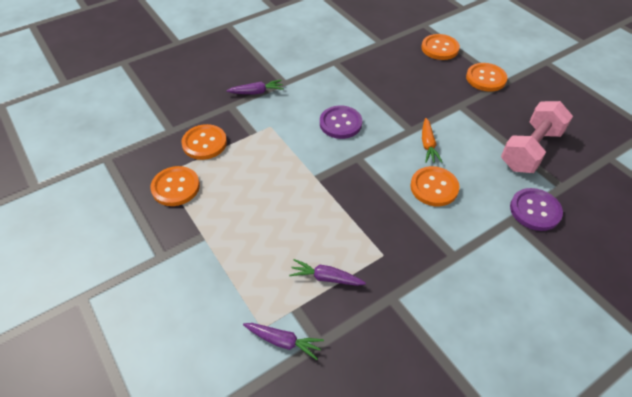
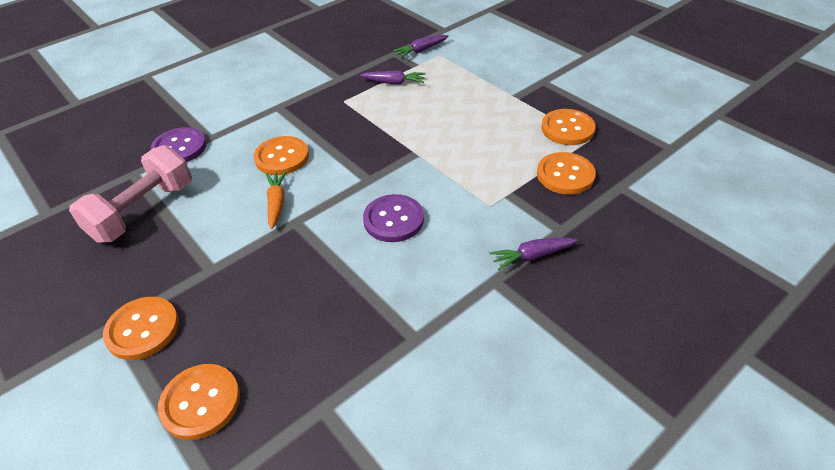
camera: 175 degrees right, 5 degrees down
purple carrot [243,323,324,360] -> purple carrot turned 45 degrees counterclockwise [393,35,448,58]

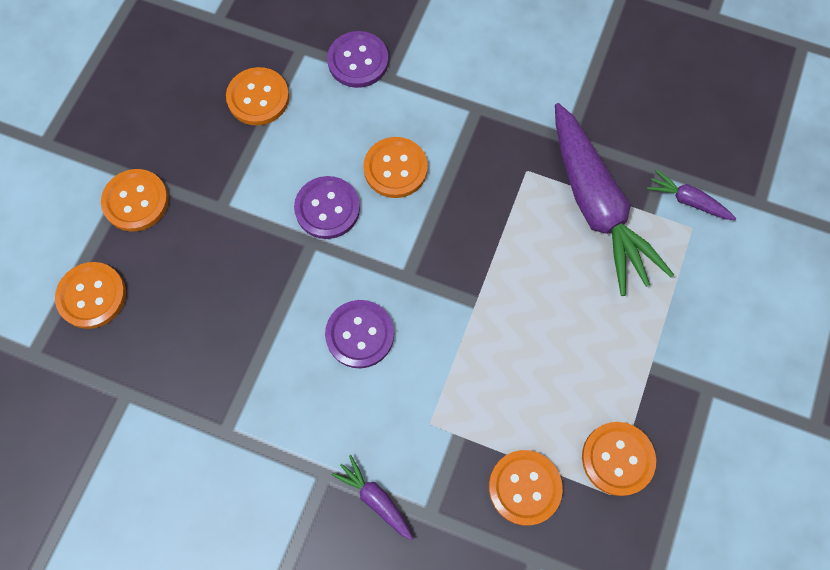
camera: 60 degrees right, 25 degrees up
pink dumbbell [69,145,192,242] -> orange button [226,67,289,125]
orange carrot [266,171,287,229] -> purple button [294,176,360,239]
purple carrot [360,70,425,85] -> purple carrot [555,103,674,296], size x2.31

